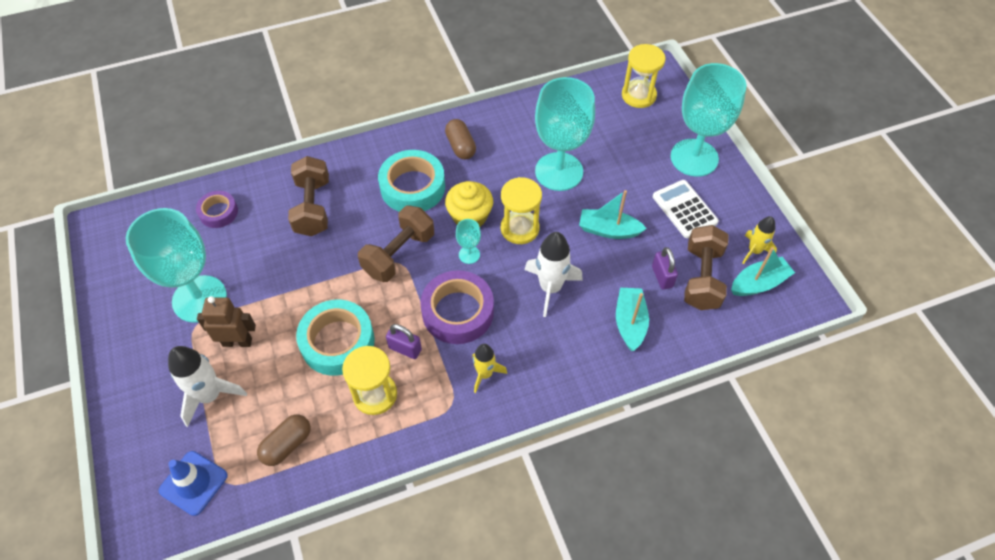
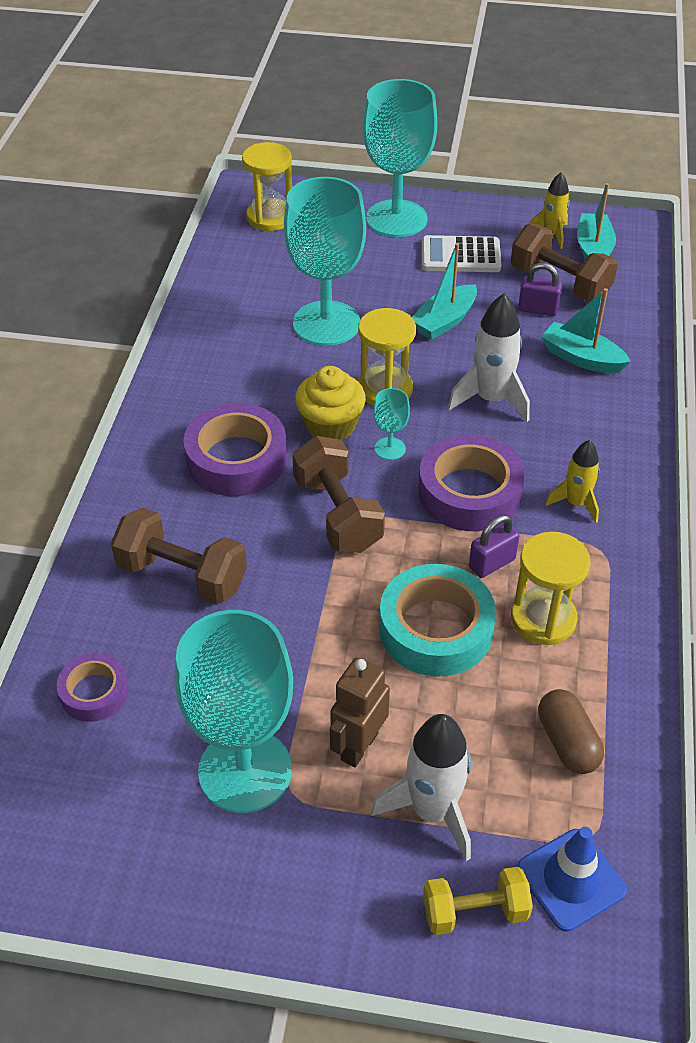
camera: 60 degrees left, 10 degrees down
turquoise tape [378,150,445,212] -> purple tape [184,403,287,496]
brown capsule [445,119,476,159] -> none
none -> yellow dumbbell [423,867,533,935]

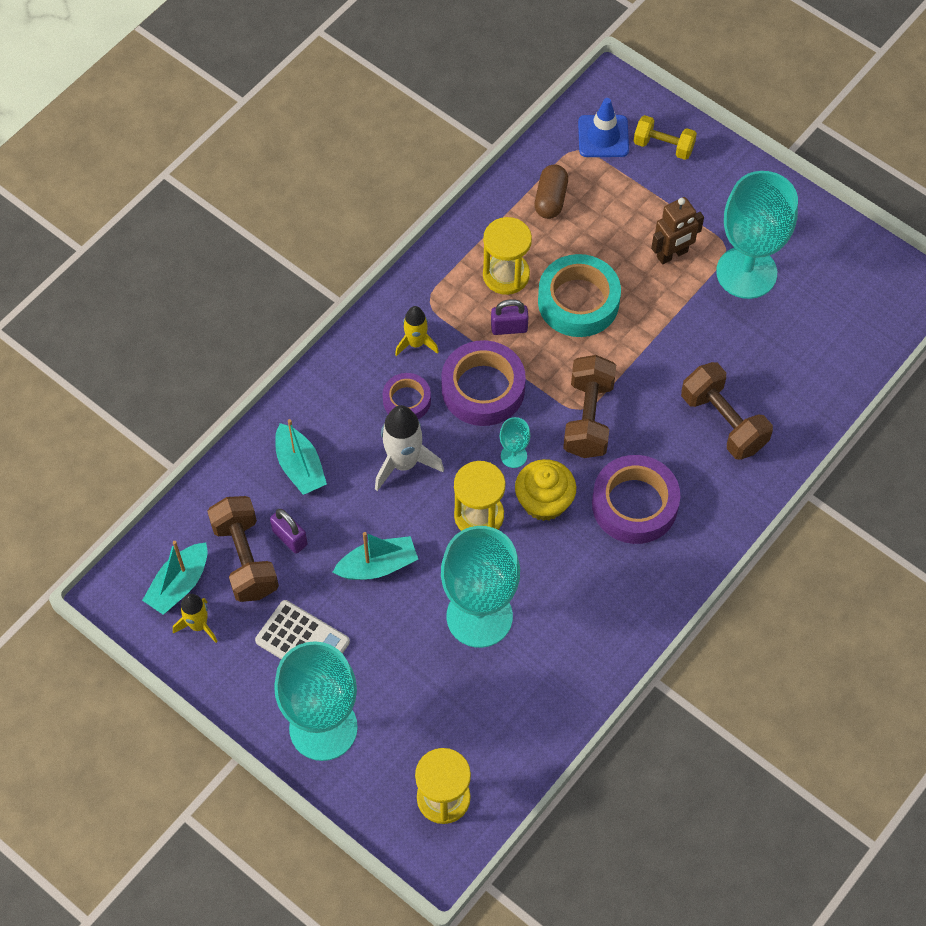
camera: 150 degrees left, 15 degrees up
purple tape [56,653,129,722] -> purple tape moved to [383,373,431,419]
white rocket [372,714,471,861] -> none

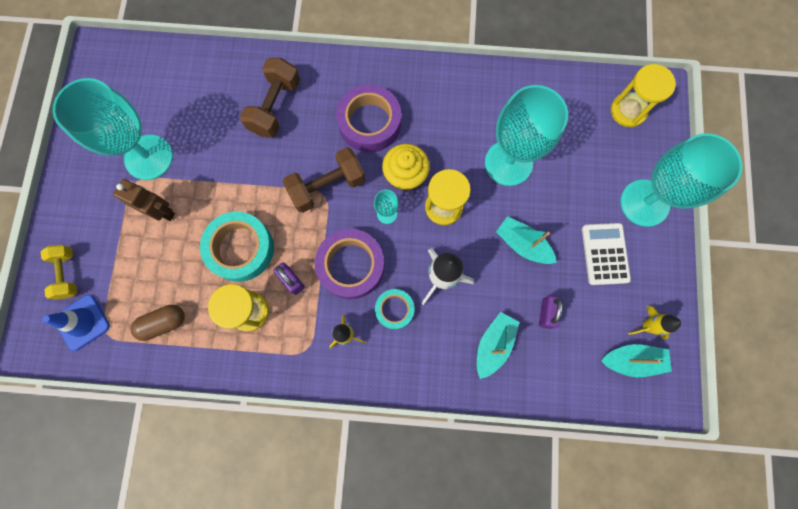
camera: 125 degrees left, 15 degrees up
brown dumbbell [207,496,279,602] -> none
purple tape [383,373,431,419] -> turquoise tape [375,289,415,330]

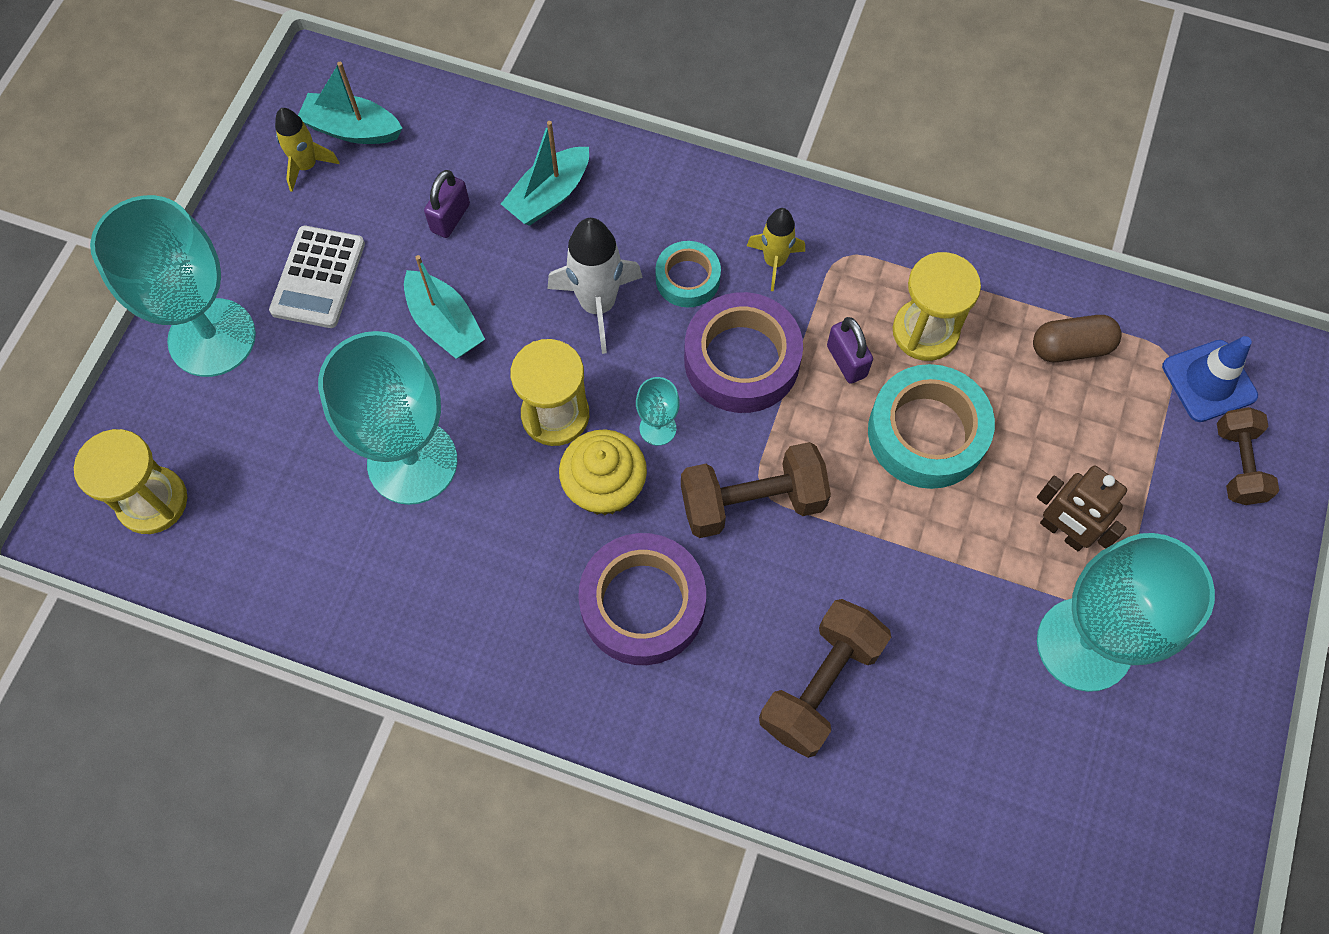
camera: 165 degrees left, 10 degrees down
yellow dumbbell [41,245,77,300] -> brown dumbbell [1217,407,1279,505]

